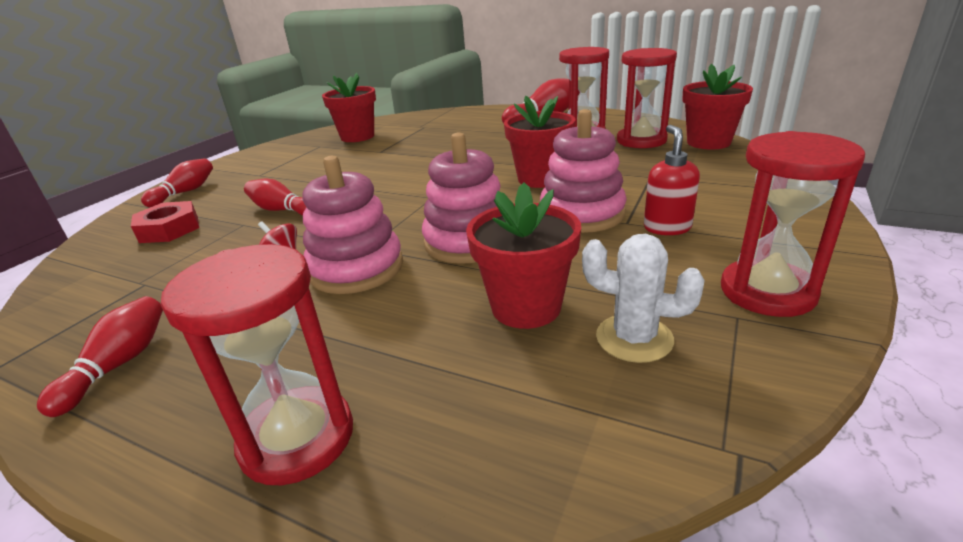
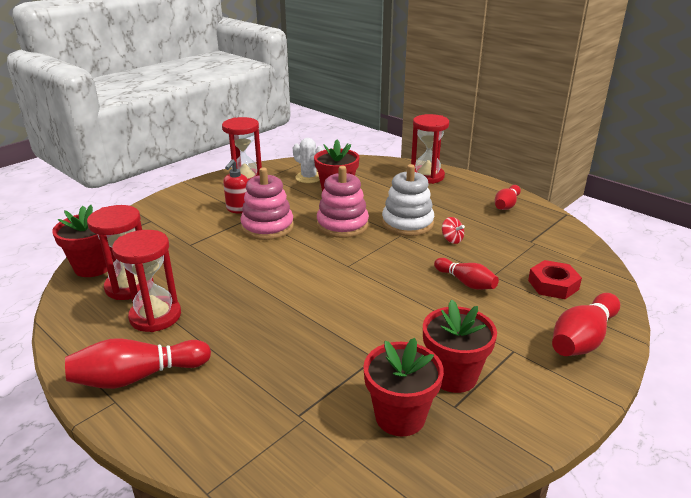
camera: 165 degrees left, 0 degrees up
red bowling pin [141,158,213,207] -> red bowling pin [552,293,620,356], size x1.53
pink stacking toy [302,156,403,294] -> white stacking toy [382,164,435,236]
red flower pot [504,96,575,188] -> red flower pot moved to [423,300,497,393]

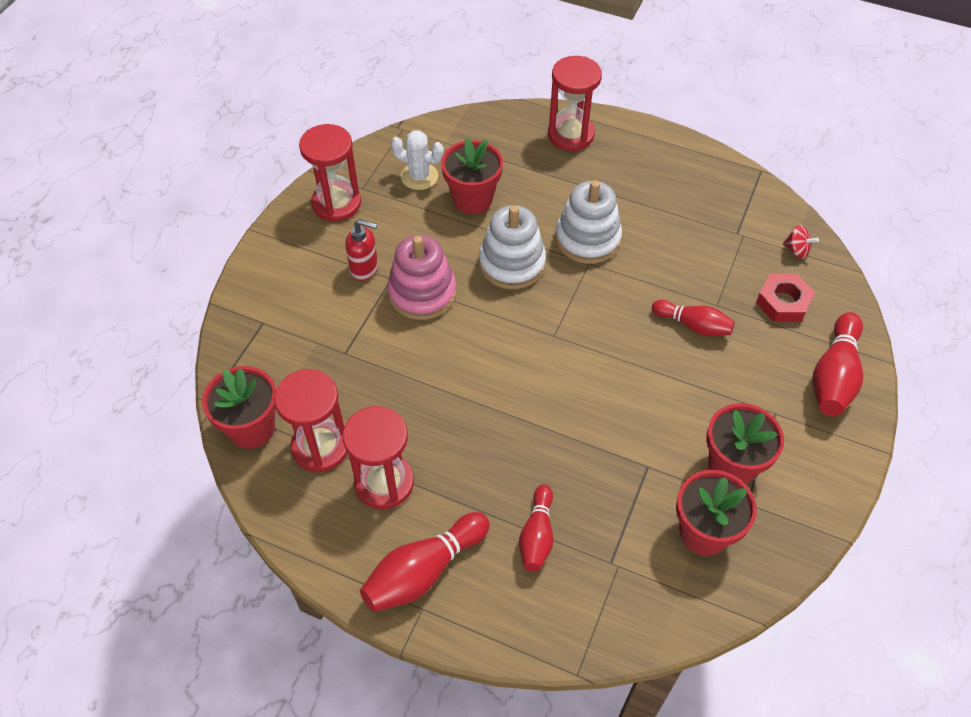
camera: 20 degrees left, 25 degrees up
red soap dispenser [223,159,248,213] -> red soap dispenser turned 75 degrees counterclockwise [345,219,378,281]
pink stacking toy [317,166,369,238] -> white stacking toy [479,205,546,289]
red spinning top [442,217,465,244] -> red spinning top moved to [783,225,819,259]
red bowling pin [495,185,521,210] -> red bowling pin moved to [519,484,553,572]

